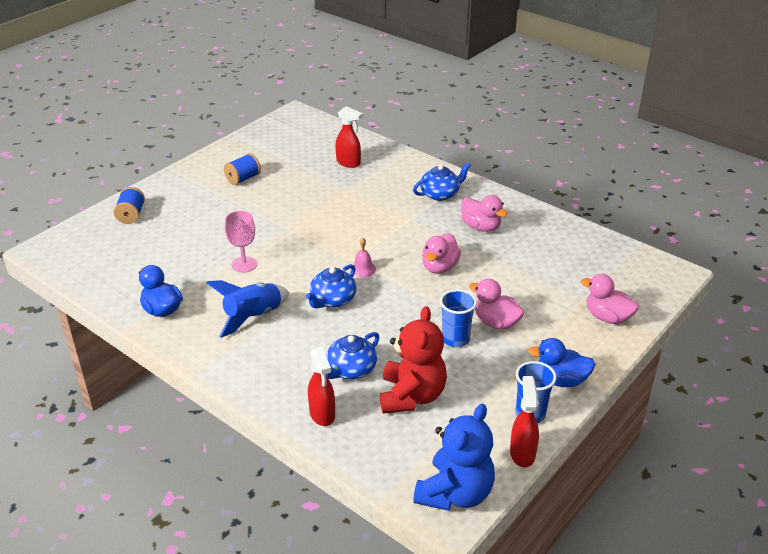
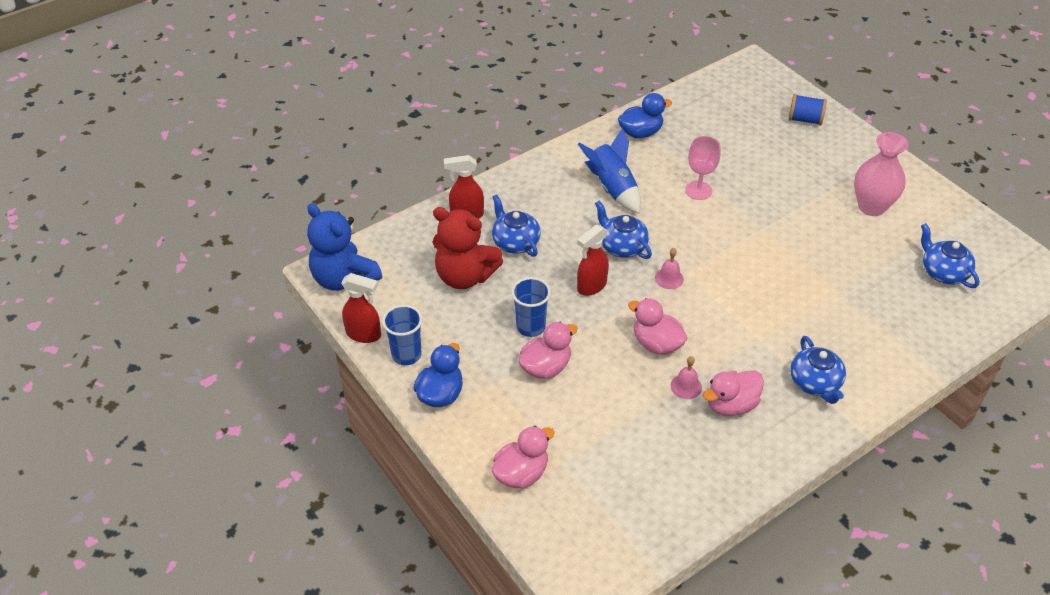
camera: 105 degrees right, 10 degrees up
blue spool [224,153,261,185] -> pink vase [854,132,909,216]
red spray bottle [336,106,363,168] -> red spray bottle moved to [577,225,609,296]
none -> pink bell [671,356,702,399]
none -> blue teapot [921,223,980,288]

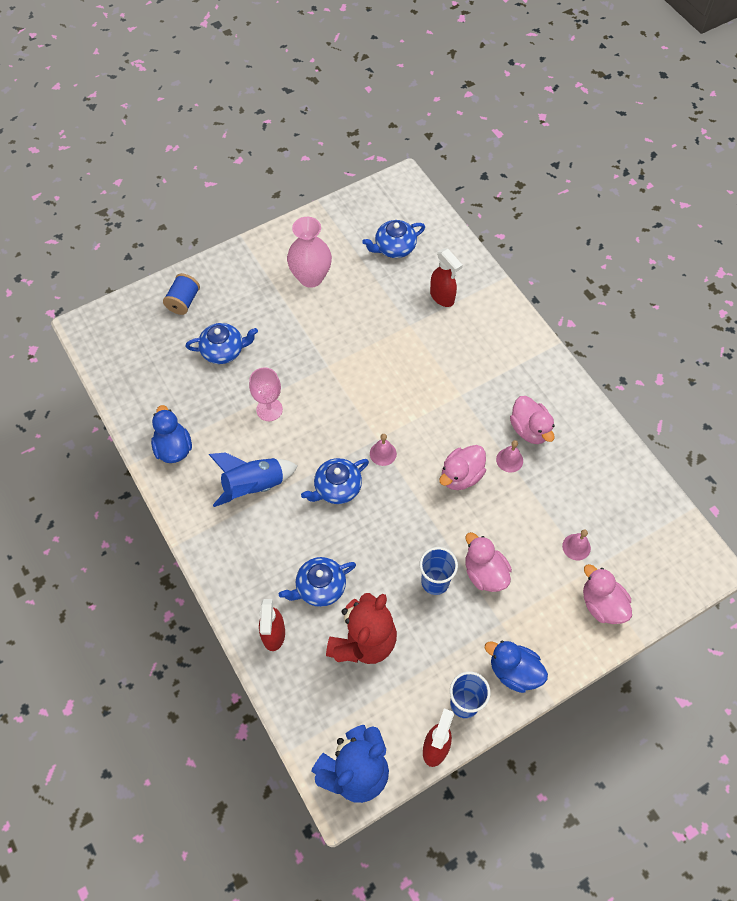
camera: 85 degrees left, 15 degrees up
red spray bottle [577,225,609,296] -> red spray bottle moved to [430,248,463,307]
blue teapot [790,336,846,404] -> blue teapot moved to [186,323,258,364]
none -> pink bell [562,530,591,560]

